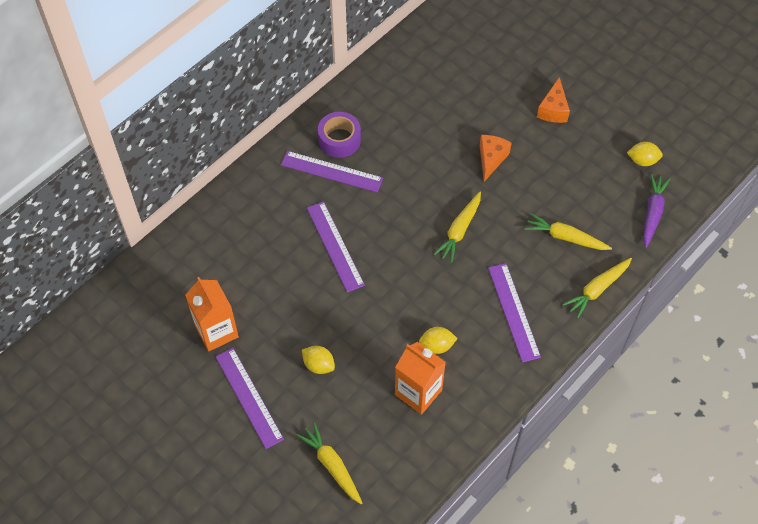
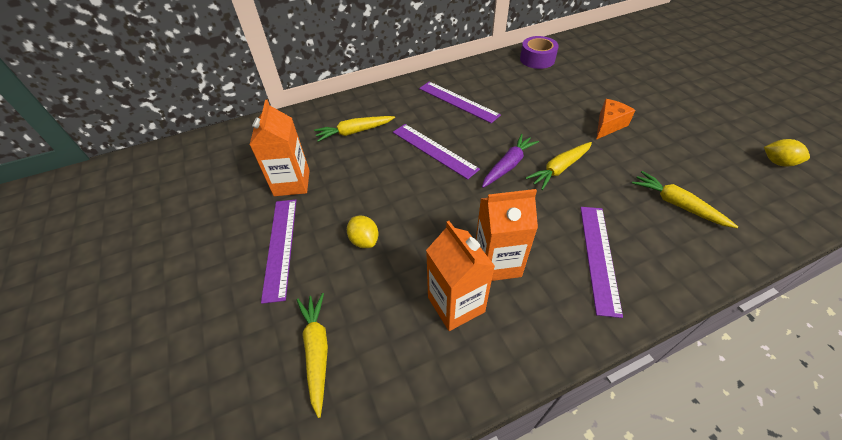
camera: 25 degrees right, 10 degrees down
purple ruler [307,201,365,293] -> purple ruler turned 45 degrees counterclockwise [393,124,480,180]
purple tape [318,112,361,158] -> purple tape moved to [520,36,559,69]
yellow lemon [419,327,458,354] -> orange carton [476,189,538,281]
orange cheese [537,77,570,123] -> none
yellow carrot [563,258,632,318] -> yellow carrot moved to [314,116,395,142]
purple carrot [643,174,670,248] -> purple carrot moved to [482,134,539,188]

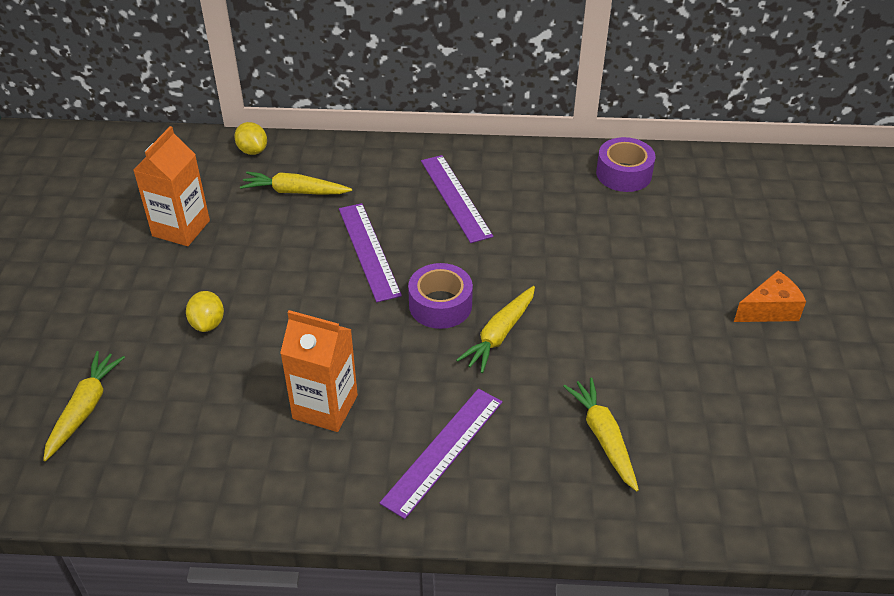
camera: 25 degrees right, 5 degrees down
purple ruler [261,199,296,304] -> none
orange carton [426,221,495,331] -> none
purple carrot [482,134,539,188] -> purple tape [408,263,473,329]
yellow carrot [526,142,592,190] -> yellow carrot turned 45 degrees counterclockwise [456,286,535,373]
orange cheese [596,99,635,140] -> orange cheese moved to [734,271,806,322]
yellow lemon [764,139,810,166] -> yellow lemon moved to [234,122,267,155]

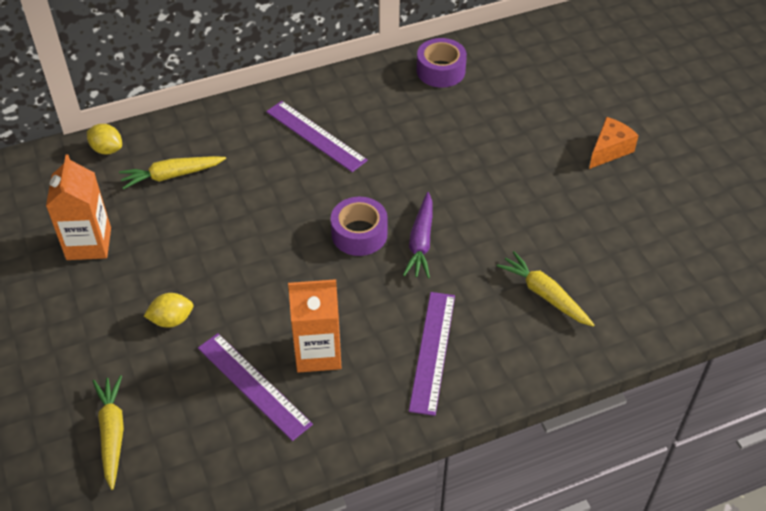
camera: 25 degrees left, 5 degrees up
yellow lemon [186,291,224,332] -> yellow lemon turned 75 degrees counterclockwise [144,293,194,328]
purple ruler [339,203,402,302] -> purple ruler moved to [198,333,313,441]
yellow carrot [456,286,535,373] -> purple carrot [403,192,433,279]

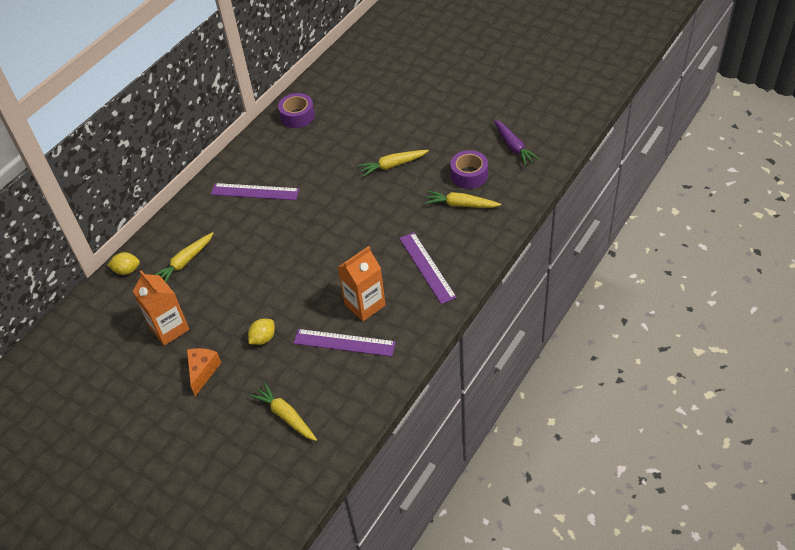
camera: 30 degrees left, 0 degrees up
purple tape [331,197,388,256] -> purple tape moved to [450,150,488,189]
purple carrot [403,192,433,279] -> purple carrot moved to [494,119,540,165]
orange cheese [589,117,639,169] -> orange cheese moved to [187,348,221,396]
none -> yellow carrot [358,150,429,177]

